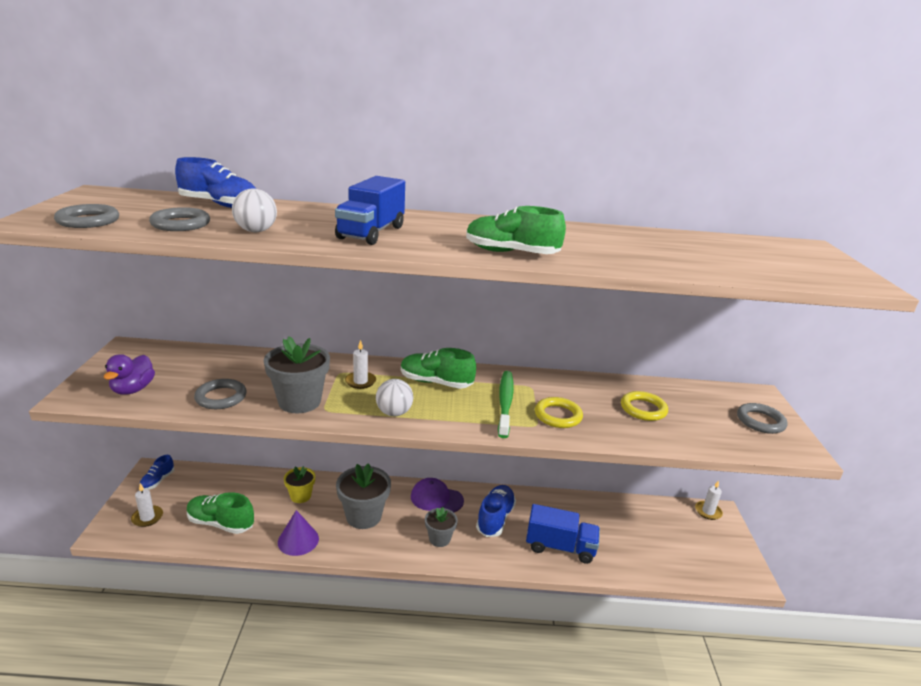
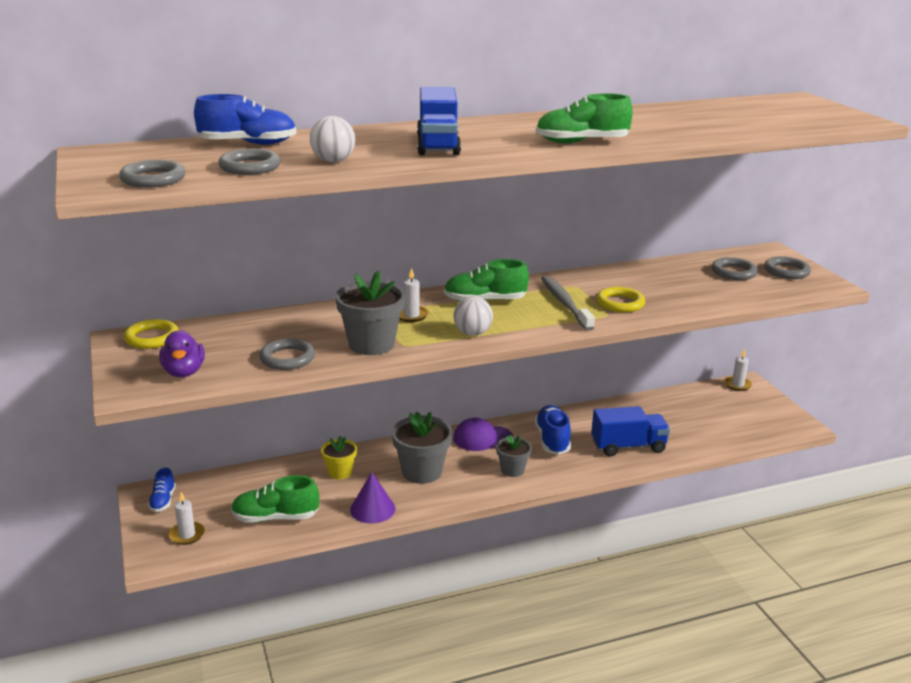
camera: 20 degrees left, 0 degrees up
green toothbrush [498,371,514,438] -> grey toothbrush [541,276,595,331]
yellow ring [621,391,668,421] -> yellow ring moved to [124,319,179,349]
none -> grey ring [711,257,758,280]

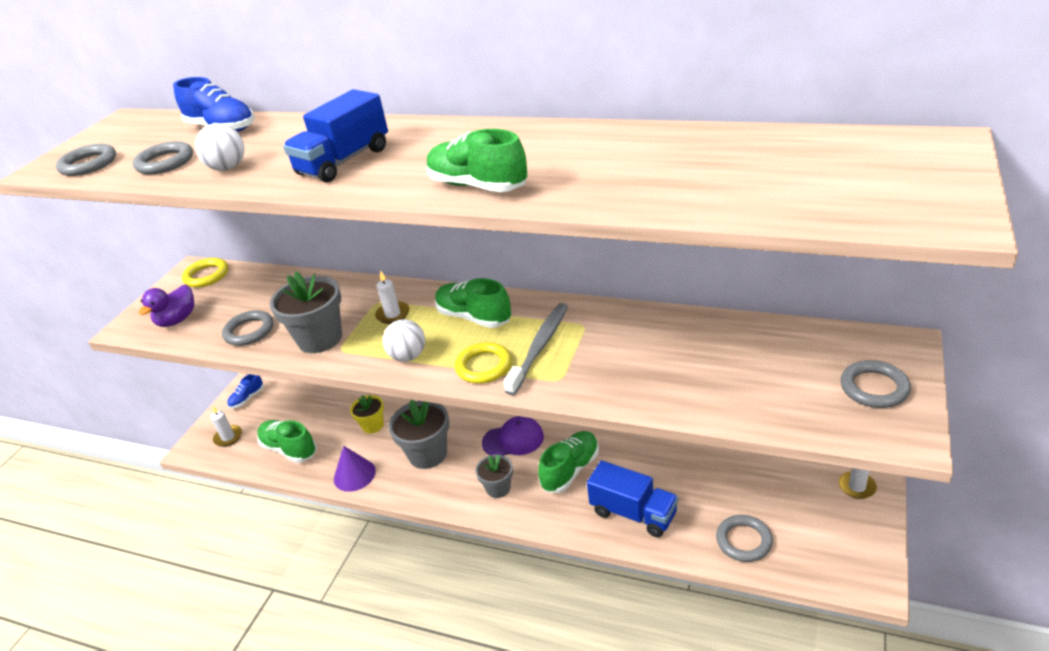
camera: 45 degrees right, 10 degrees up
purple cap [453,418,513,451] -> purple cap turned 135 degrees clockwise [482,416,544,456]
blue shoe [535,405,571,455] -> green shoe [538,431,599,493]
yellow ring [596,287,645,313] -> yellow ring moved to [455,342,512,384]
grey ring [711,257,758,280] -> grey ring moved to [716,515,773,562]

